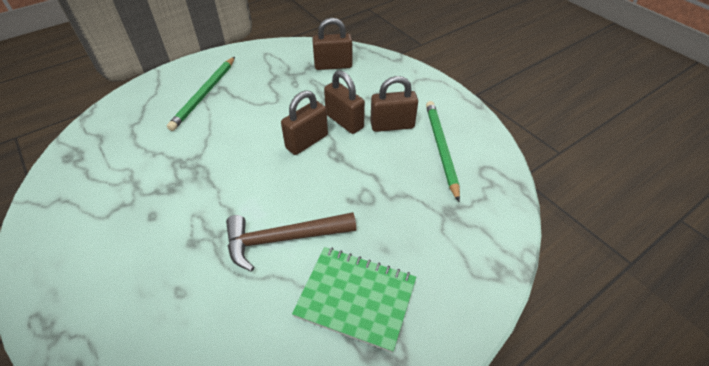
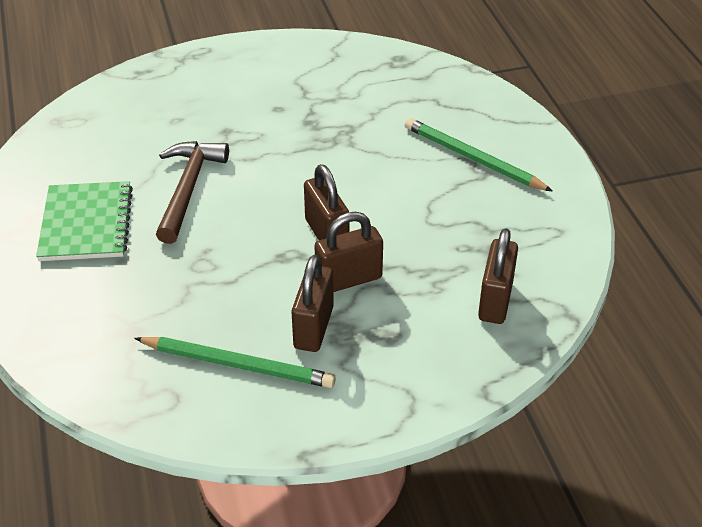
camera: 110 degrees right, 5 degrees down
green notebook [292,247,416,353] -> green notebook turned 45 degrees counterclockwise [36,181,133,261]

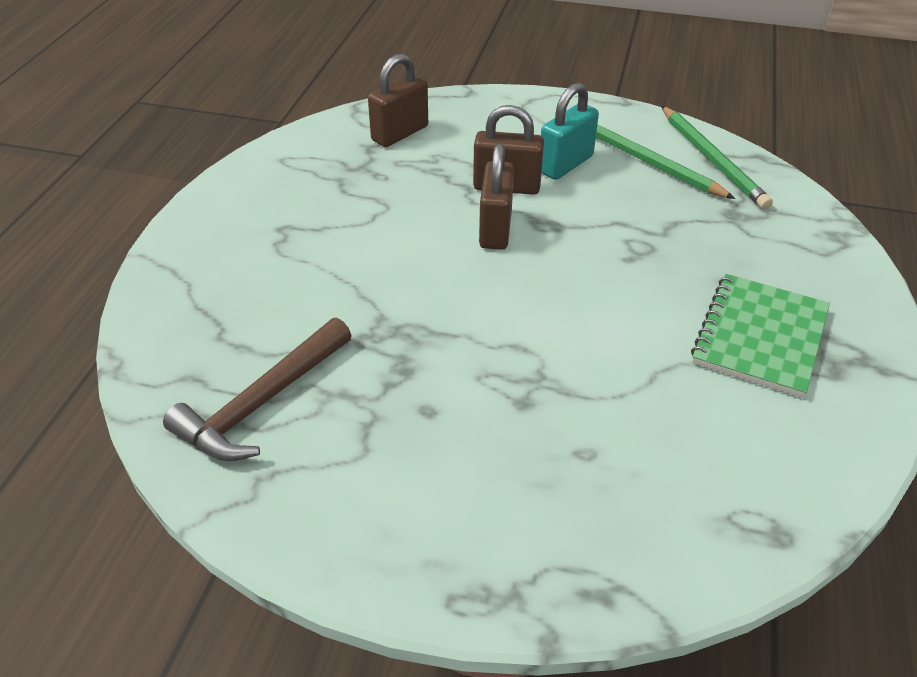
camera: 150 degrees left, 0 degrees up
brown hammer [156,141,229,244] -> brown hammer moved to [163,318,352,461]
brown padlock [291,255,334,352] -> turquoise padlock [541,83,599,180]
green pencil [405,118,553,192] -> green pencil moved to [661,106,773,209]

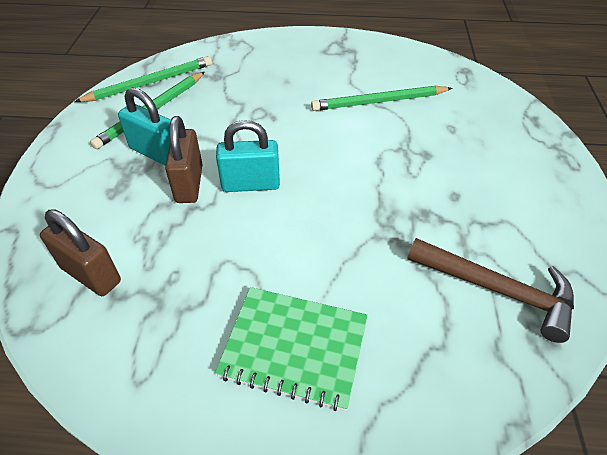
camera: 100 degrees left, 5 degrees up
brown padlock [479,143,514,250] -> turquoise padlock [216,120,280,192]
green notebook [691,274,830,398] -> green notebook moved to [215,287,368,411]
none -> green pencil [311,86,453,111]

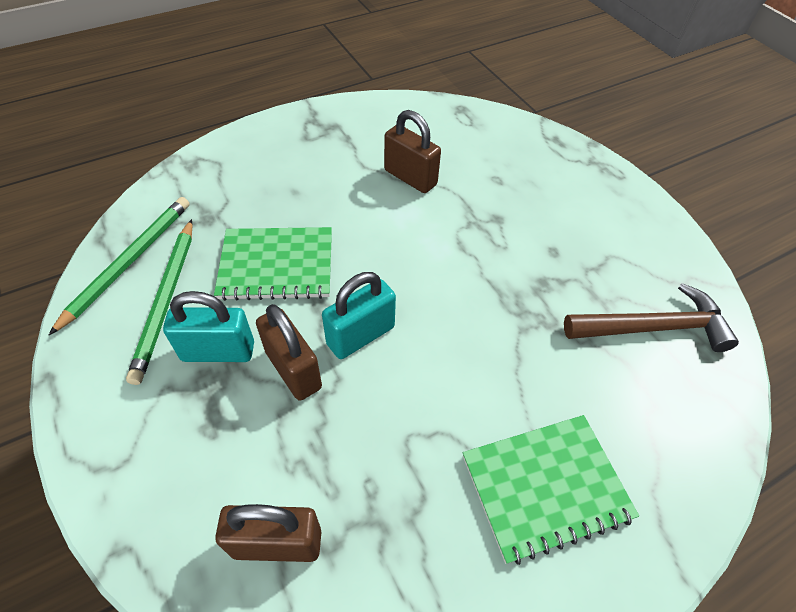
camera: 35 degrees left, 5 degrees up
green pencil [311,86,453,111] -> brown padlock [384,110,441,193]
none -> green notebook [214,227,332,301]

